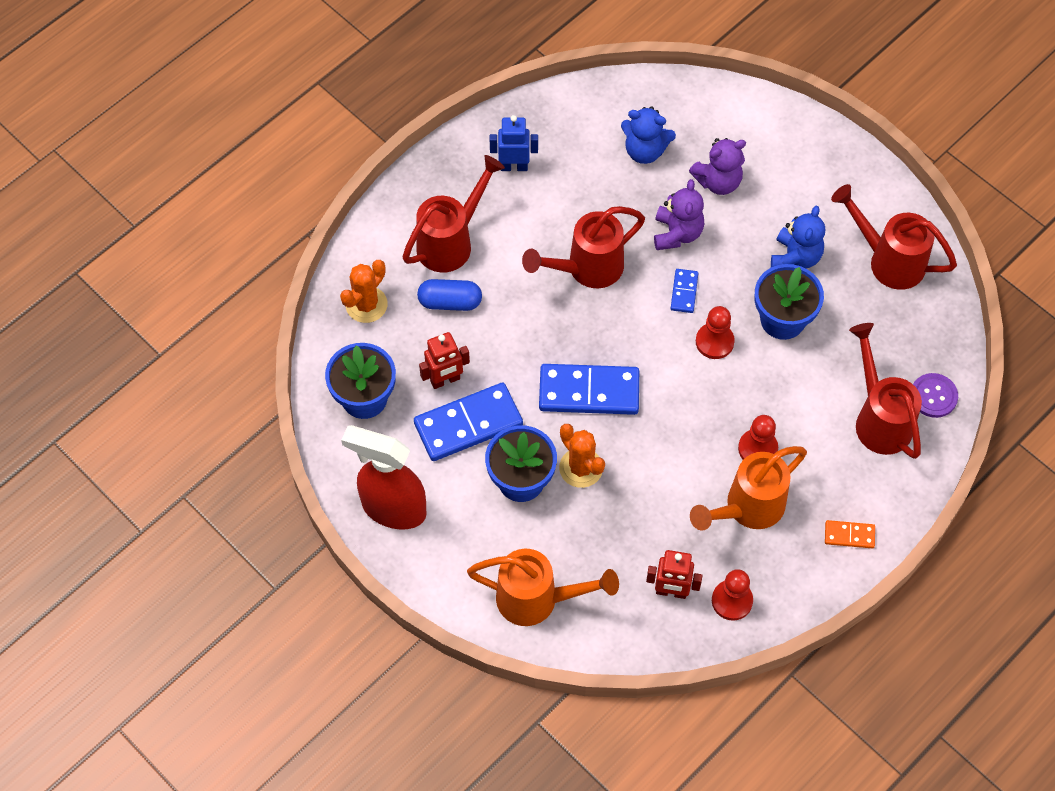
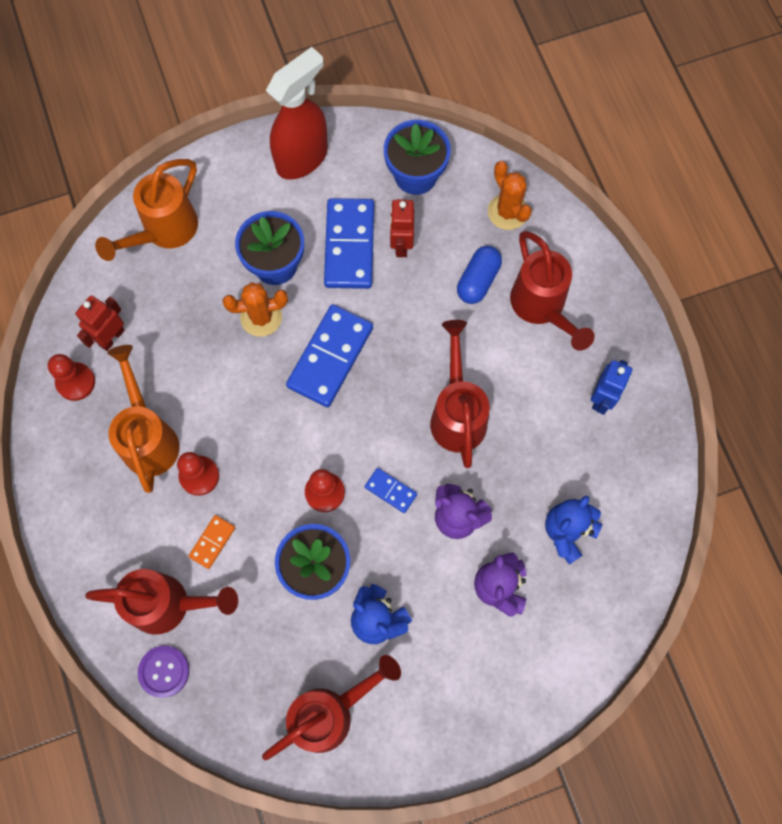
camera: 115 degrees right, 10 degrees up
orange domino [825,520,875,548] -> orange domino moved to [189,515,235,569]

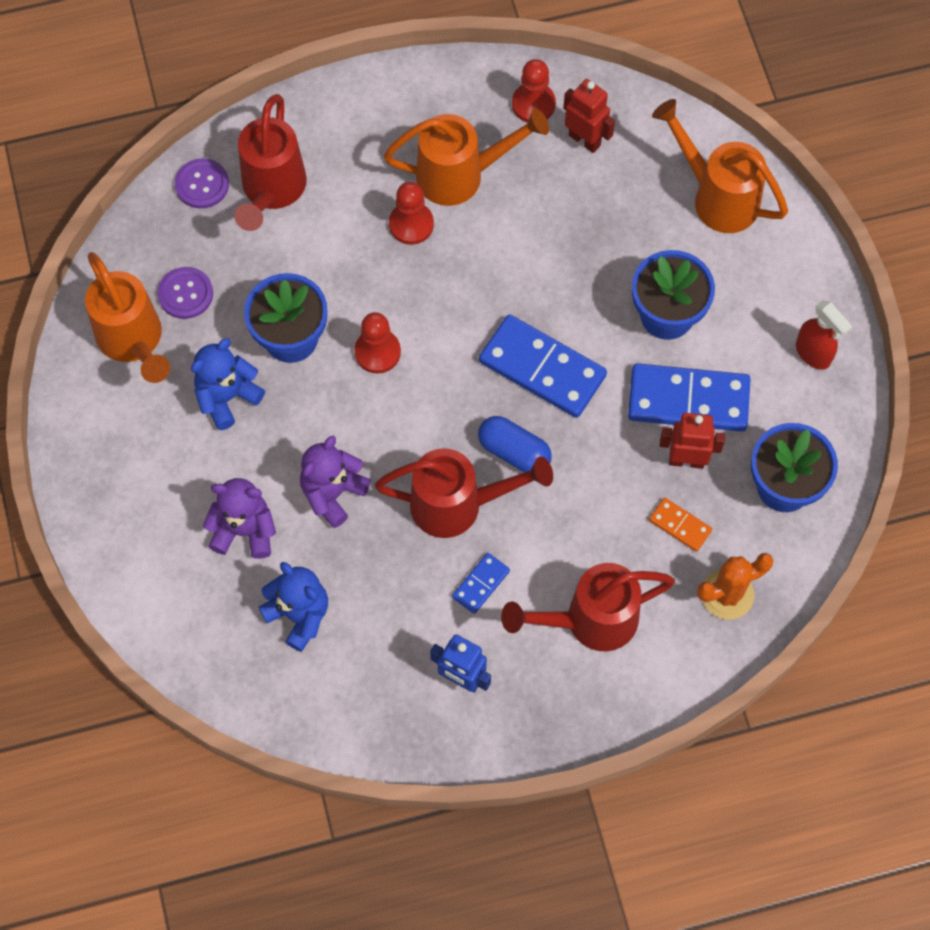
camera: 95 degrees right, 5 degrees down
orange domino [189,515,235,569] -> orange domino moved to [649,498,712,552]
orange cactus [222,282,288,337] -> none
red watering can [262,655,401,760] -> orange watering can [85,252,170,383]
red spray bottle [266,47,328,180] -> red spray bottle [796,300,852,370], size x0.55
blue domino [365,468,417,513] -> blue domino moved to [452,553,510,614]
blue capsule [457,246,502,304] -> blue capsule moved to [478,416,552,473]
none -> purple button [158,267,213,319]

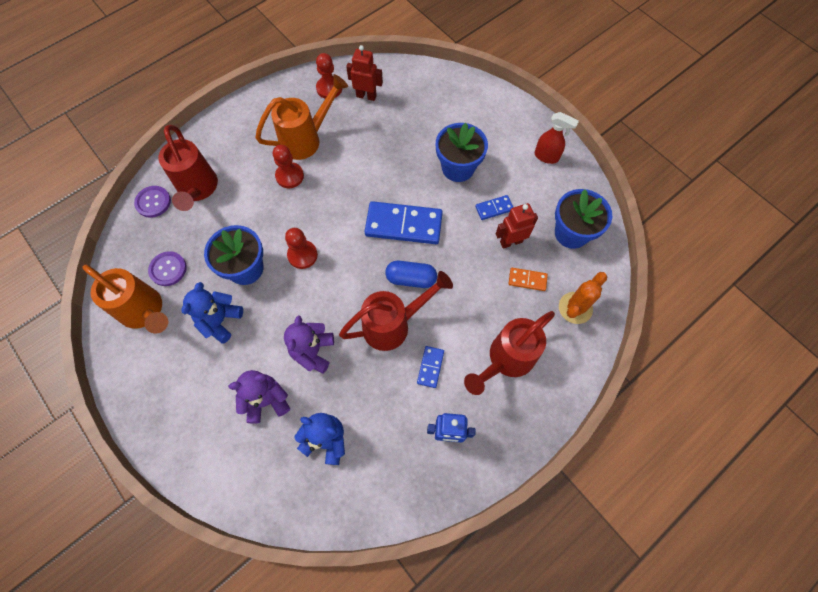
camera: 25 degrees left, 0 degrees up
blue domino [628,363,751,432] -> blue domino [475,195,514,220], size x0.48
orange watering can [652,99,788,233] -> none

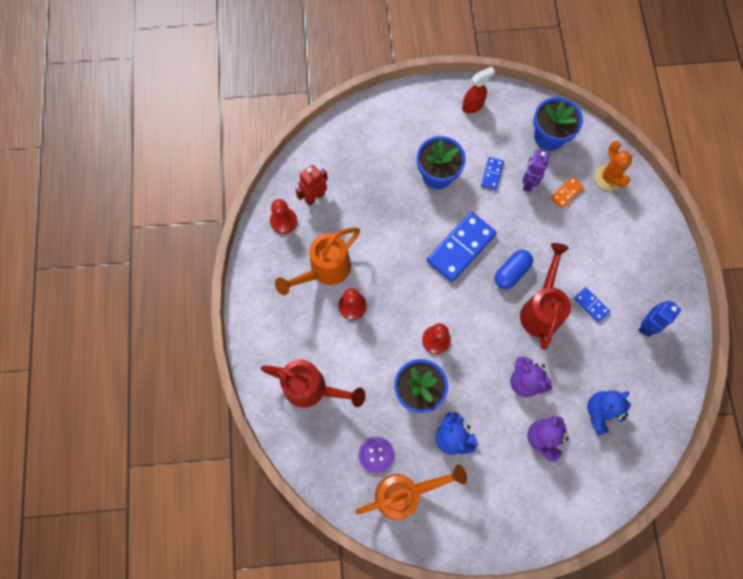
camera: 55 degrees left, 5 degrees up
purple button [134,186,171,218] -> none
orange watering can [255,74,348,160] -> orange watering can turned 135 degrees counterclockwise [275,227,360,295]
red watering can [464,311,555,395] -> none
red robot [496,203,538,249] -> purple robot [522,149,550,192]

